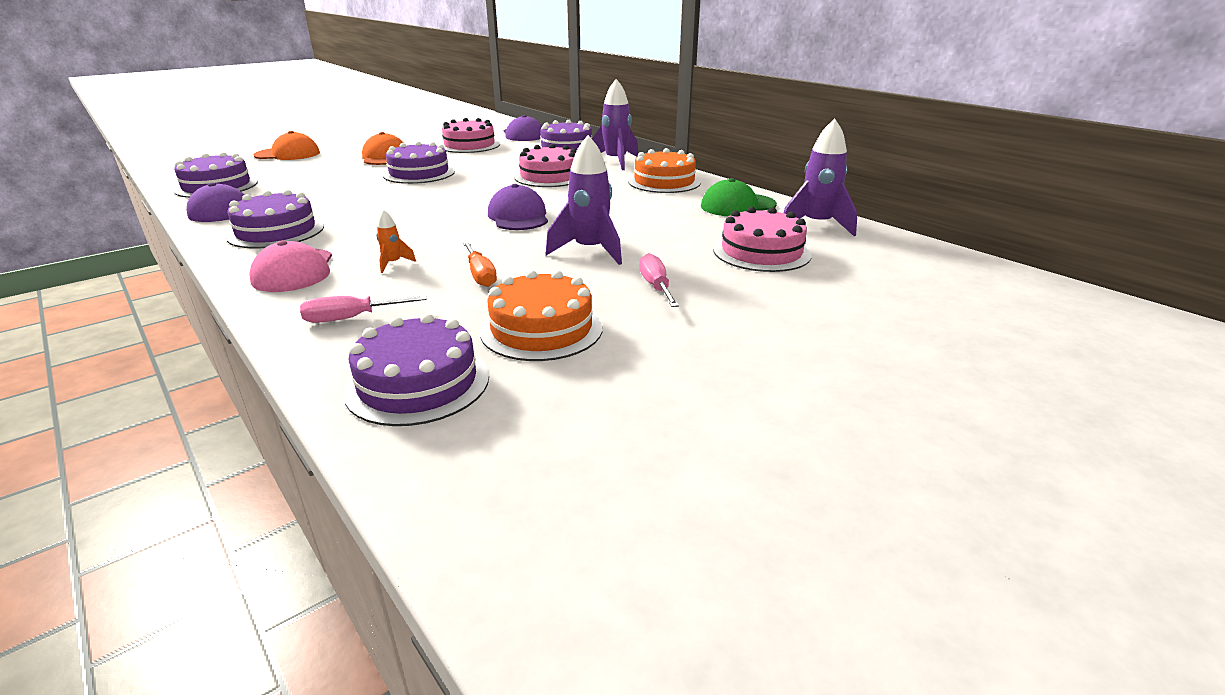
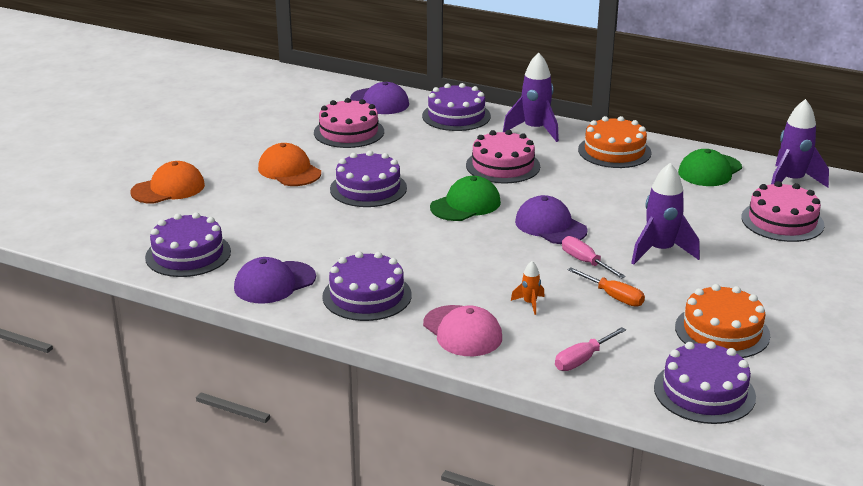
camera: 25 degrees left, 0 degrees up
pink screwdriver [639,253,679,307] -> pink screwdriver moved to [562,236,626,279]
none -> green cap [430,176,501,221]

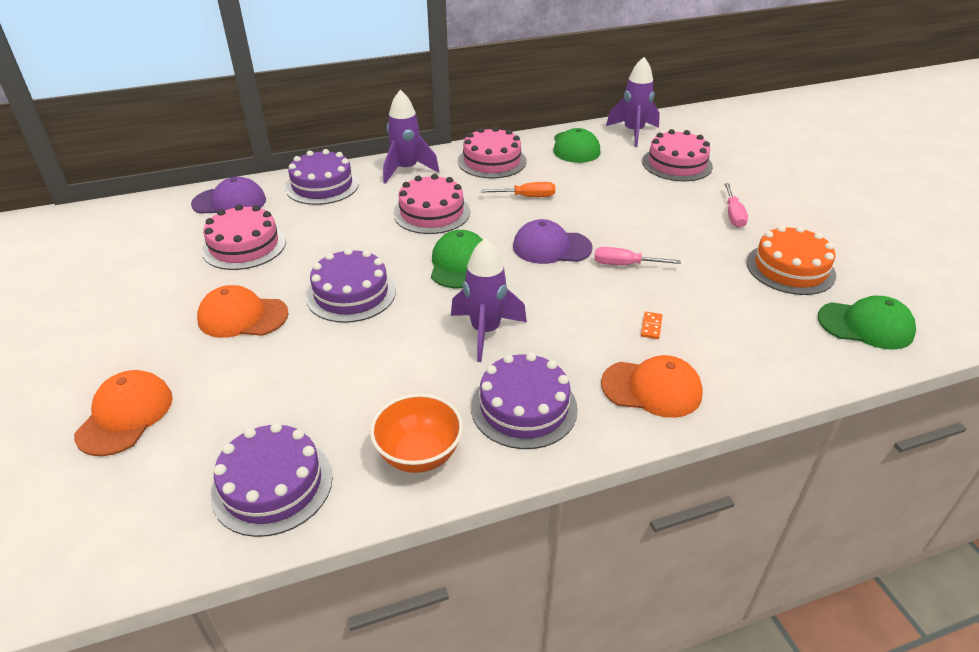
camera: 45 degrees left, 10 degrees up
purple cap [234,257,316,304] -> orange bowl [370,394,463,473]
pink cap [423,305,502,356] -> orange cap [601,355,703,418]
orange rocket [511,261,545,315] -> orange domino [641,311,662,339]
pink screwdriver [555,327,626,371] -> pink screwdriver moved to [724,183,748,228]
orange screwdriver [568,268,645,307] -> orange screwdriver moved to [481,182,555,197]
orange cake [578,116,652,168] -> pink cake [458,127,526,178]
purple rocket [631,163,700,264] -> purple rocket moved to [451,238,527,362]
purple cake [654,341,756,424] -> green cap [818,296,916,350]

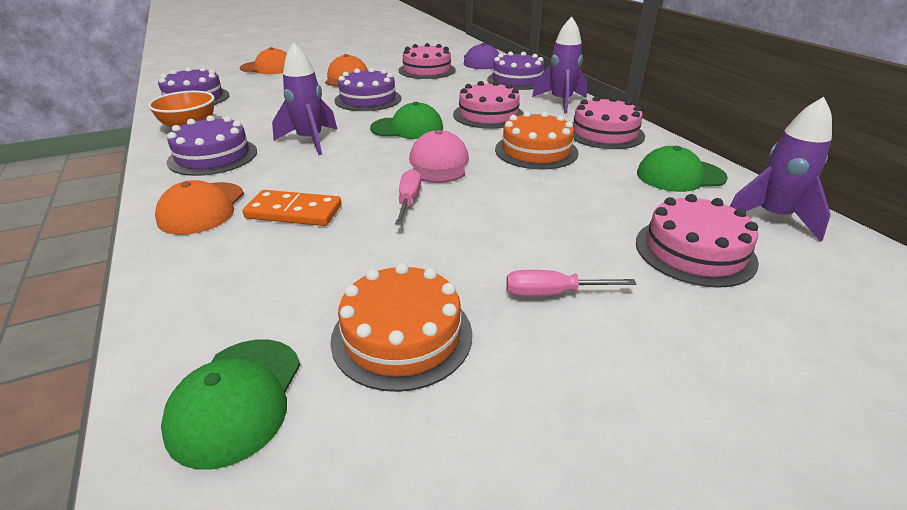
camera: 85 degrees right, 5 degrees down
orange screwdriver [481,182,555,197] -> orange cake [495,111,579,170]
purple cap [513,219,593,264] -> pink cap [409,130,469,183]
orange domino [641,311,662,339] -> orange domino [243,190,342,226], size x2.22

